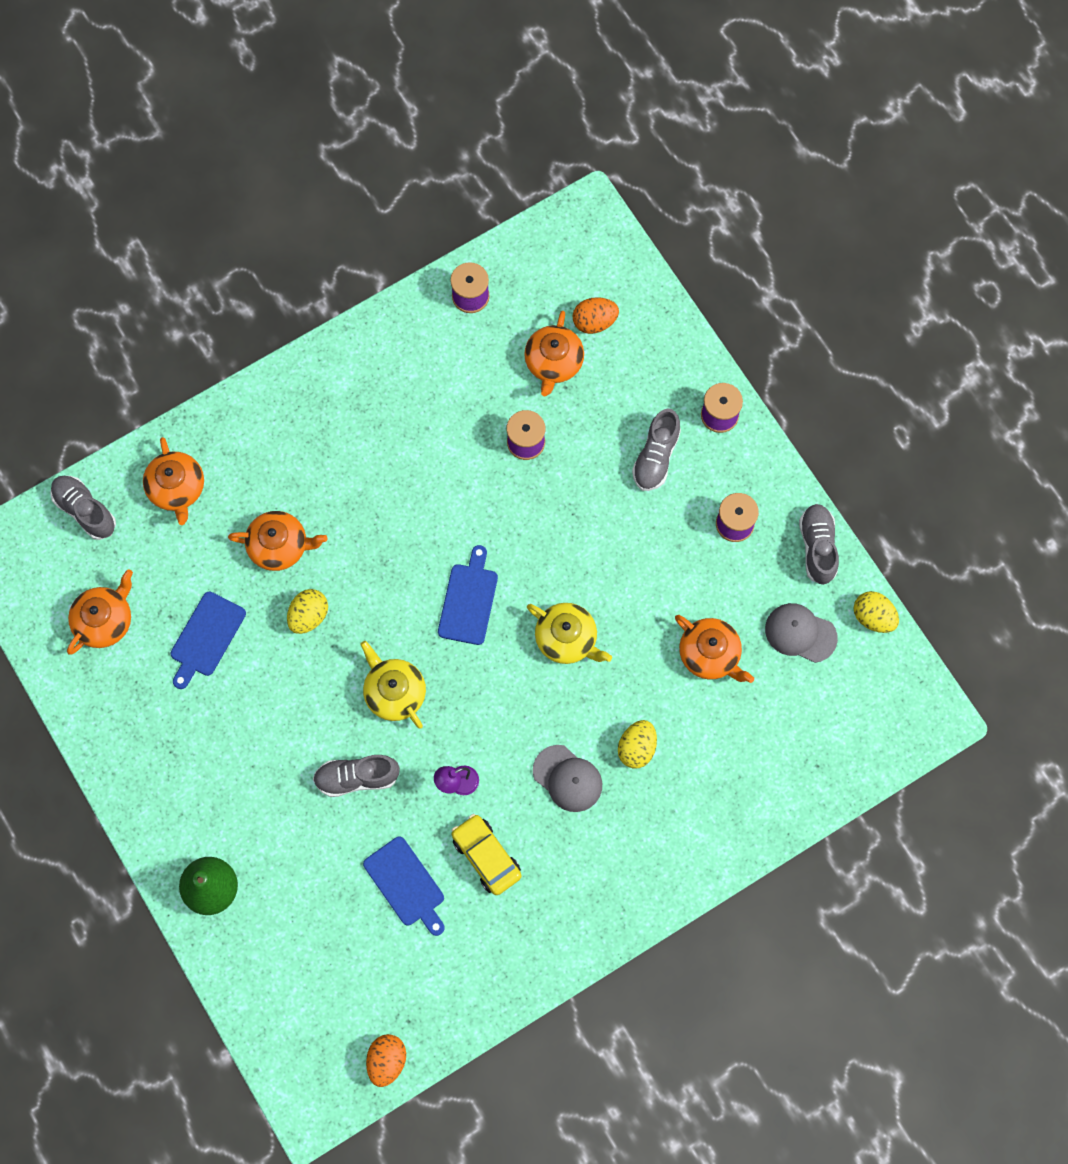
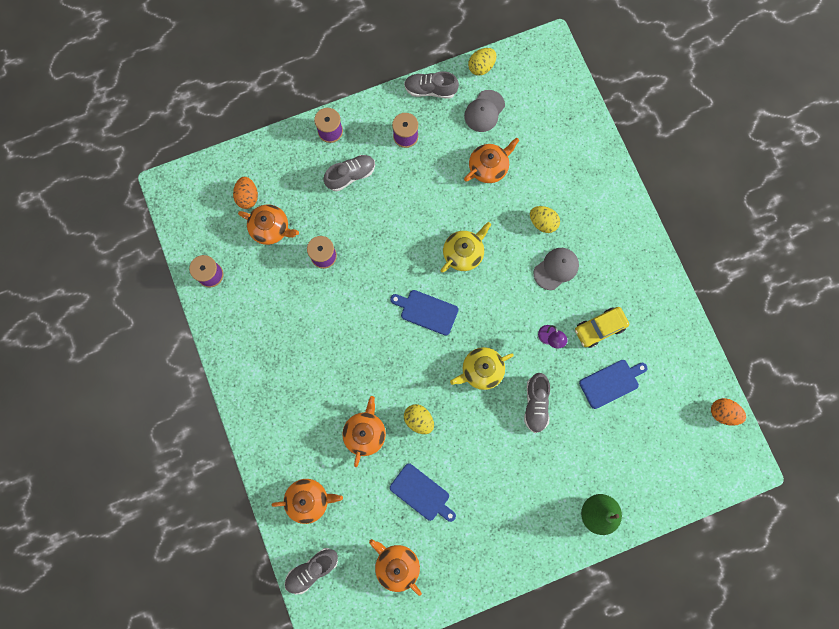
camera: 80 degrees left, 5 degrees up
grey shoe [632,409,681,491] -> grey shoe turned 60 degrees counterclockwise [323,155,375,191]

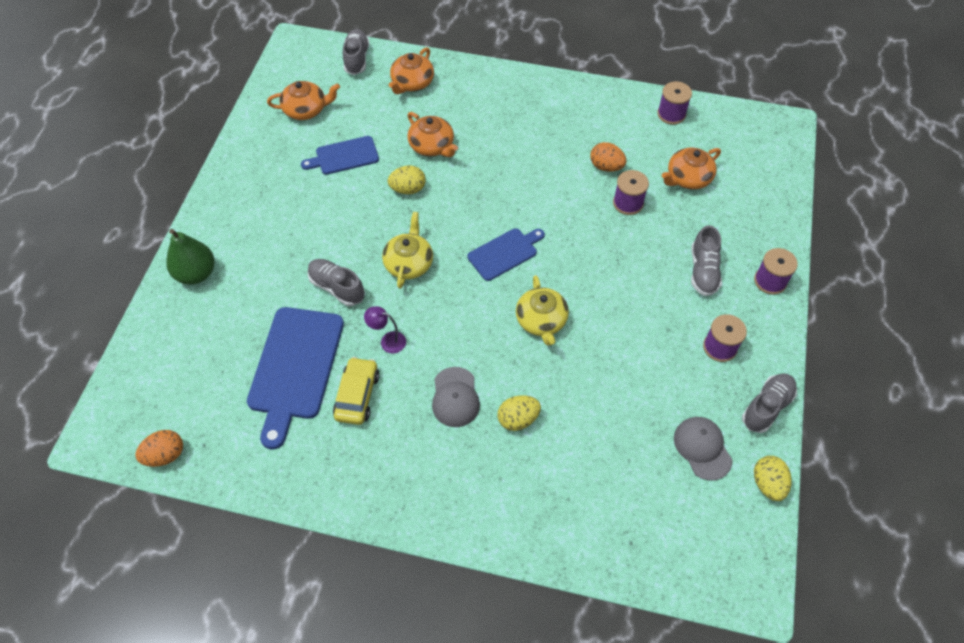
camera: 125 degrees right, 20 degrees down
orange egg [233,177,258,209] -> orange egg moved to [590,142,627,172]
orange teapot [464,138,520,183] -> none
blue cutting board [579,360,647,409] -> blue cutting board [247,307,344,449], size x1.73

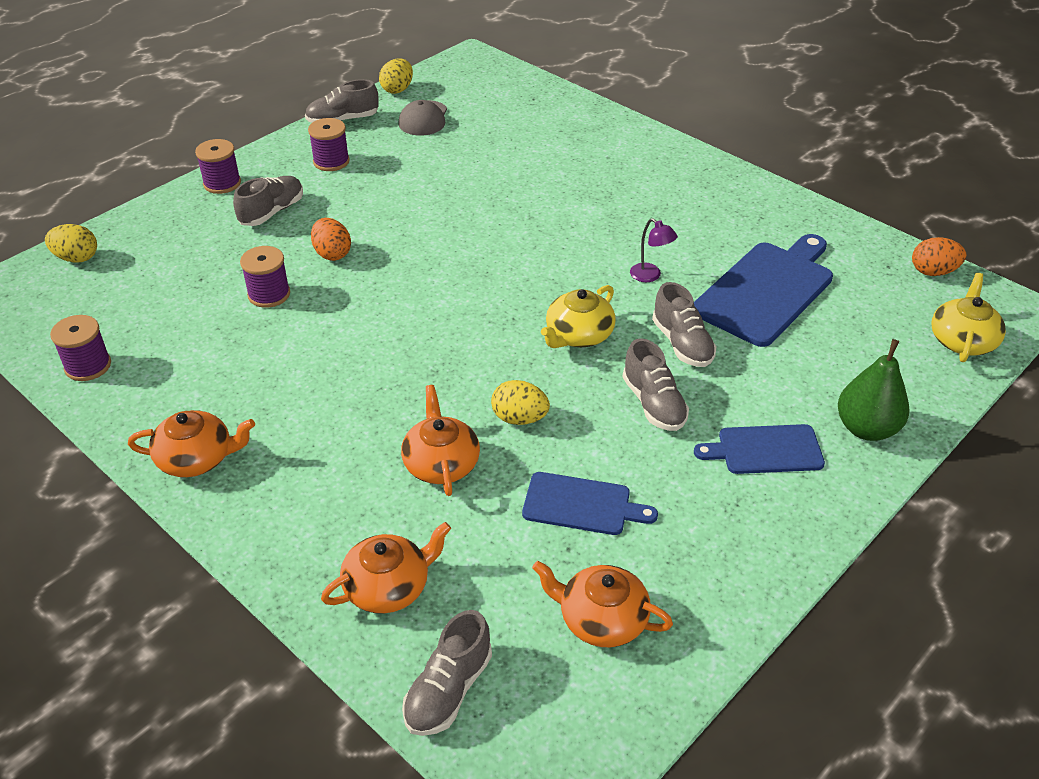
camera: 150 degrees left, 15 degrees down
yellow car [333,357,379,425] -> none
grey cap [432,367,480,427] -> none
blue cutting board [467,228,545,281] -> blue cutting board moved to [694,424,825,474]
yellow egg [497,395,541,431] -> yellow egg moved to [45,224,97,263]
yellow teapot [516,275,569,346] -> yellow teapot moved to [932,273,1006,362]
orange egg [590,142,627,172] -> orange egg moved to [311,218,351,261]
orange teapot [662,148,721,189] -> orange teapot moved to [128,410,255,477]
none -> grey shoe [623,338,689,431]

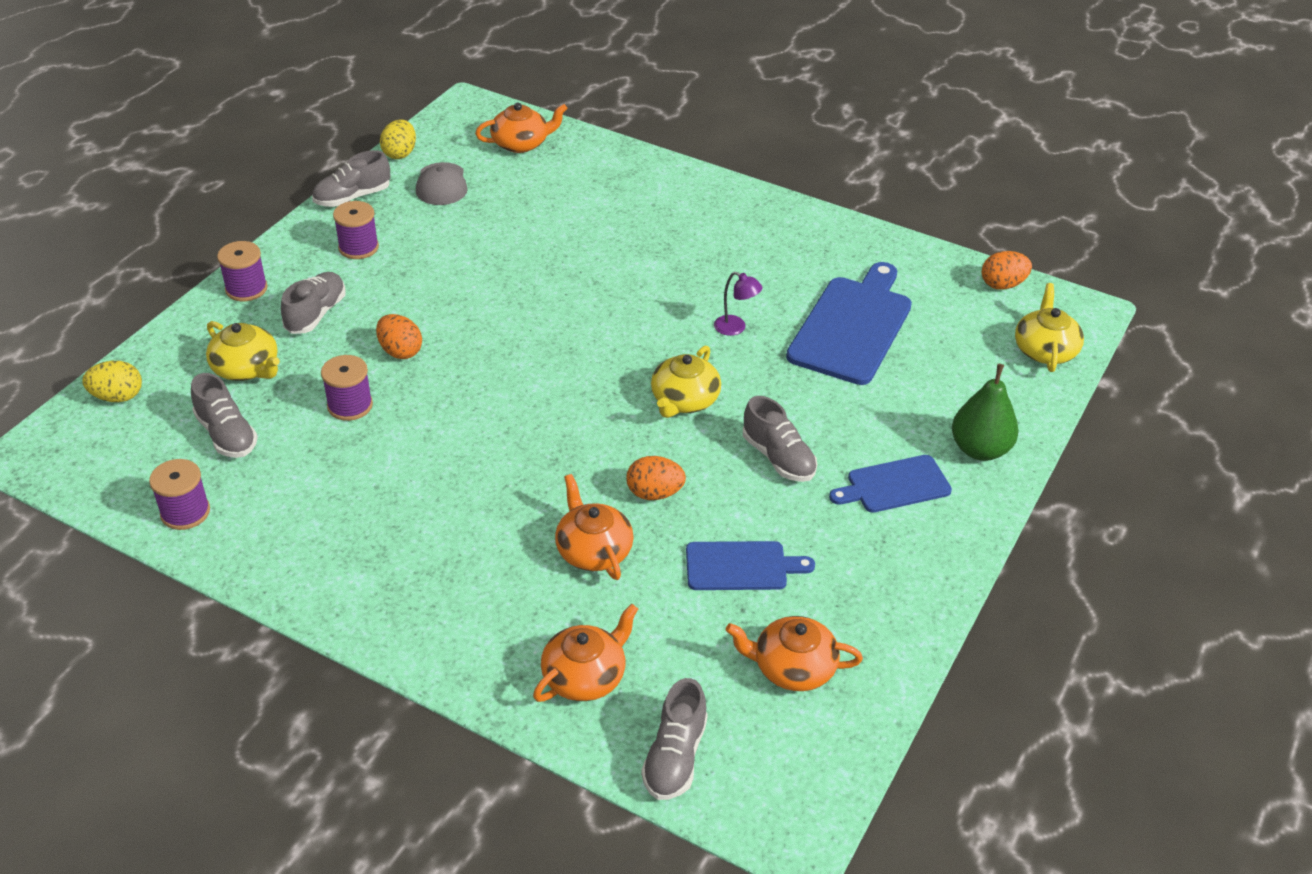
camera: 15 degrees left, 0 degrees up
orange teapot [128,410,255,477] -> orange teapot moved to [475,103,568,153]
yellow egg [491,380,550,425] -> orange egg [626,456,686,500]
grey shoe [652,282,717,367] -> grey shoe moved to [191,373,258,458]
none -> yellow teapot [206,321,280,381]

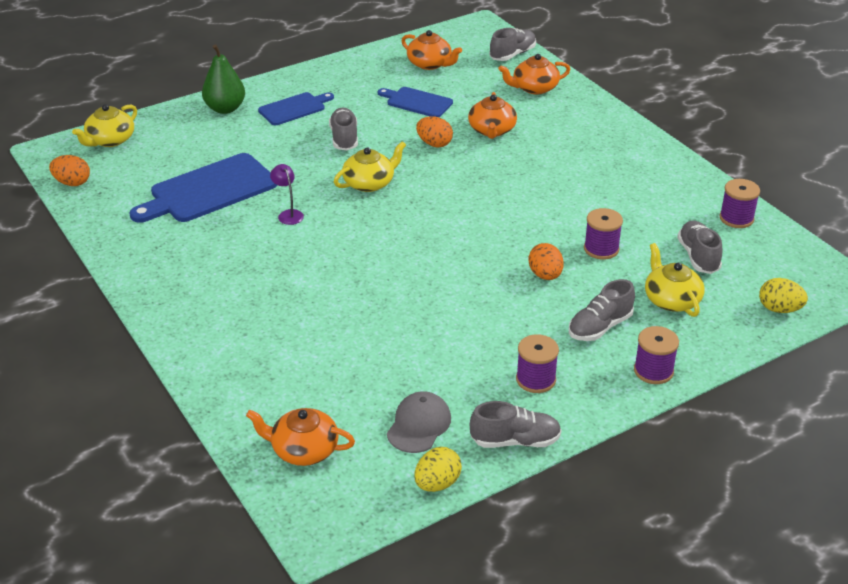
camera: 150 degrees left, 5 degrees down
blue cutting board [829,455,952,513] -> blue cutting board turned 45 degrees counterclockwise [258,92,334,125]

